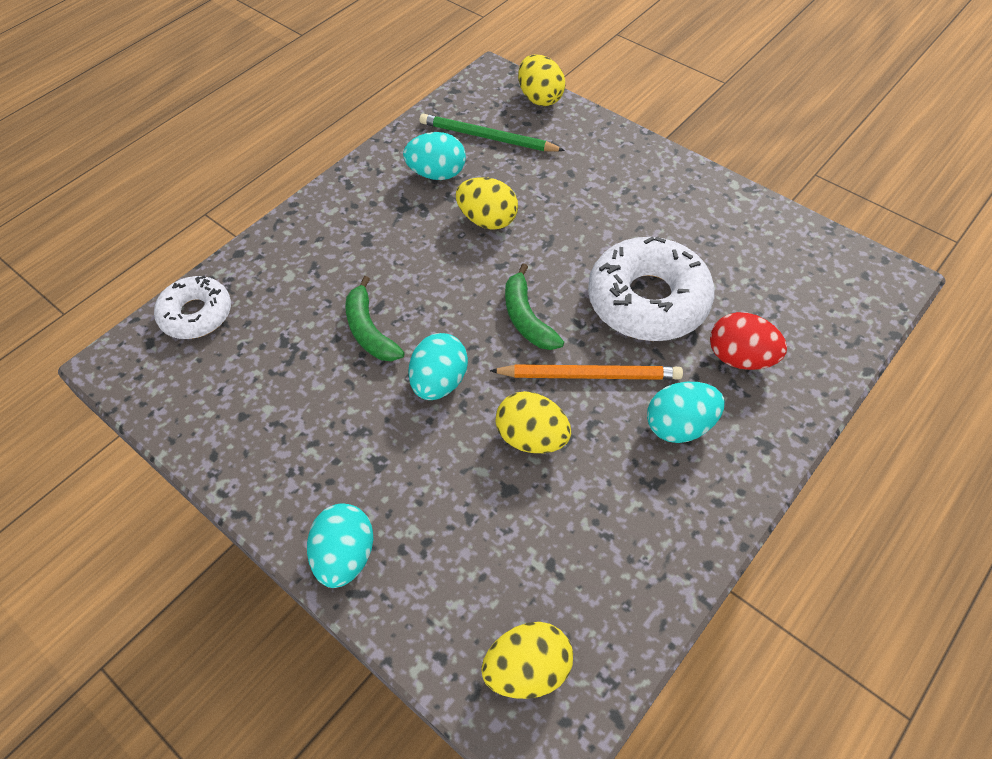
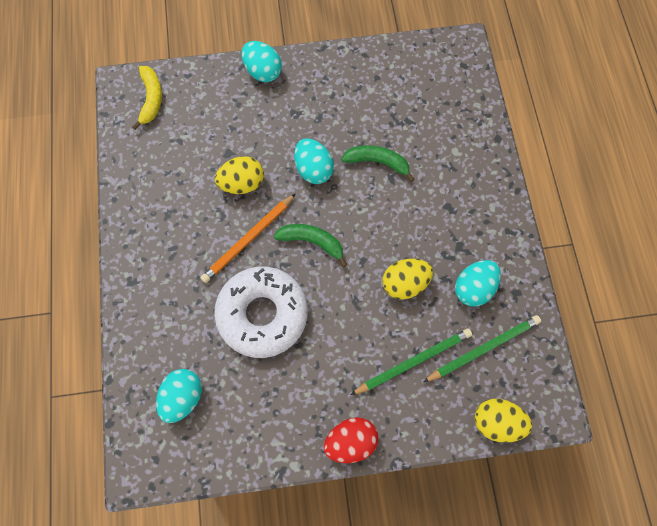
camera: 130 degrees right, 15 degrees up
white donut [154,275,231,339] -> none
yellow egg [481,622,573,699] -> yellow banana [132,66,162,130]
turquoise egg [647,382,725,443] -> turquoise egg moved to [156,369,202,423]
red egg [710,312,787,370] -> red egg moved to [324,417,378,463]
none -> green pencil [351,328,472,395]

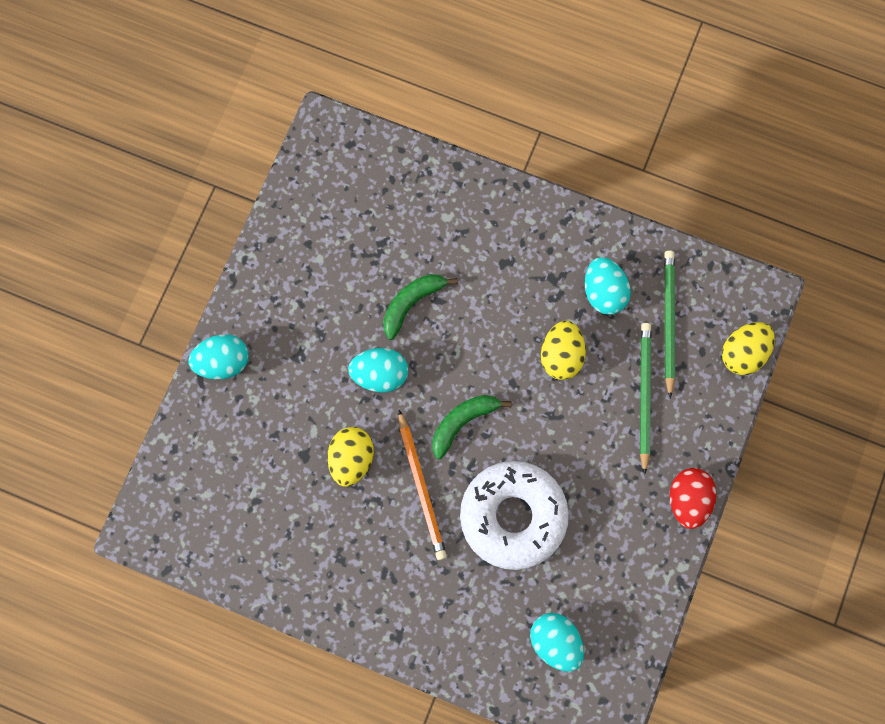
camera: 60 degrees left, 5 degrees up
yellow banana [132,66,162,130] -> none

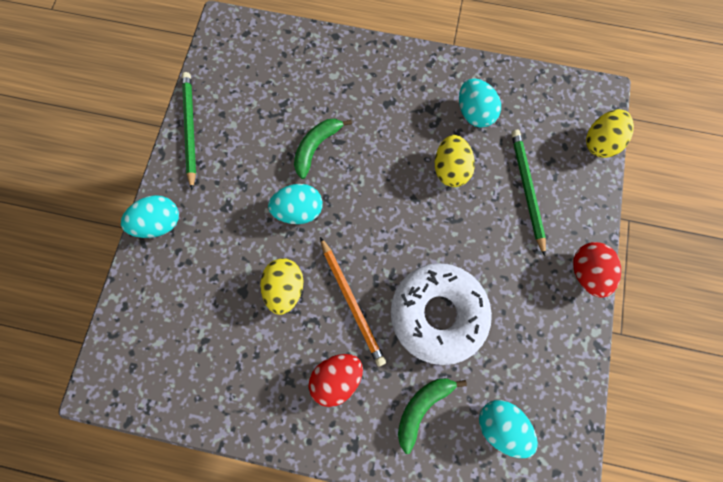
camera: 10 degrees left, 0 degrees up
green banana [432,395,512,459] -> green banana moved to [398,378,467,454]
green pencil [664,250,675,399] -> green pencil moved to [182,72,196,190]
none -> red egg [309,354,363,407]

